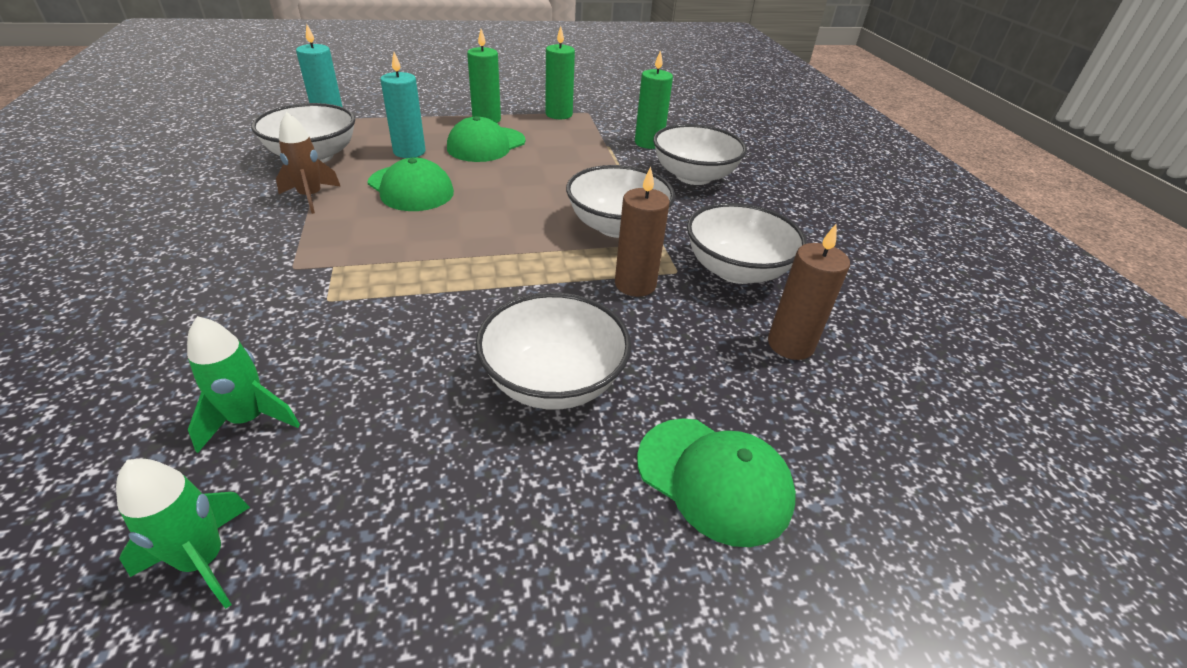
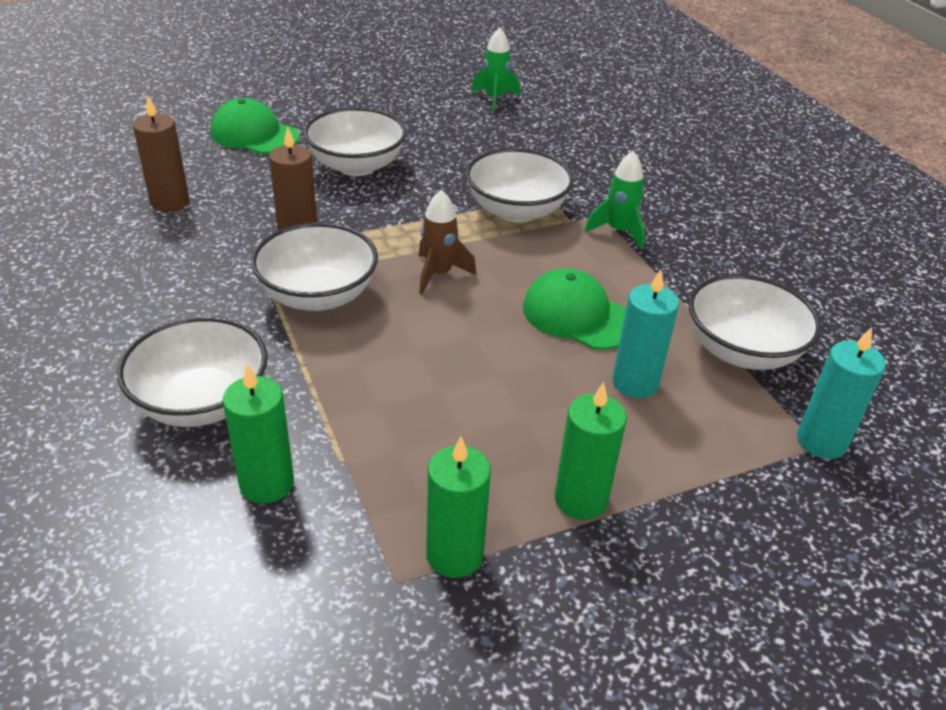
camera: 170 degrees right, 0 degrees up
green rocket [187,316,300,453] -> green rocket moved to [585,151,645,249]
brown rocket [276,112,341,214] -> brown rocket moved to [419,190,476,294]
green cap [447,116,526,162] -> none
white bowl [687,203,807,284] -> white bowl moved to [466,148,574,223]

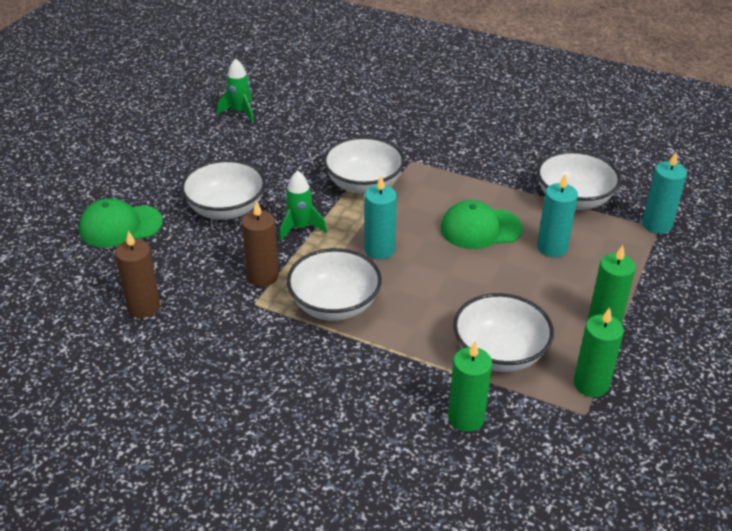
camera: 40 degrees left, 0 degrees up
white bowl [117,316,268,427] -> white bowl moved to [453,293,554,372]
brown rocket [419,190,476,294] -> turquoise candle [364,176,397,259]
green rocket [585,151,645,249] -> green rocket moved to [279,170,327,241]

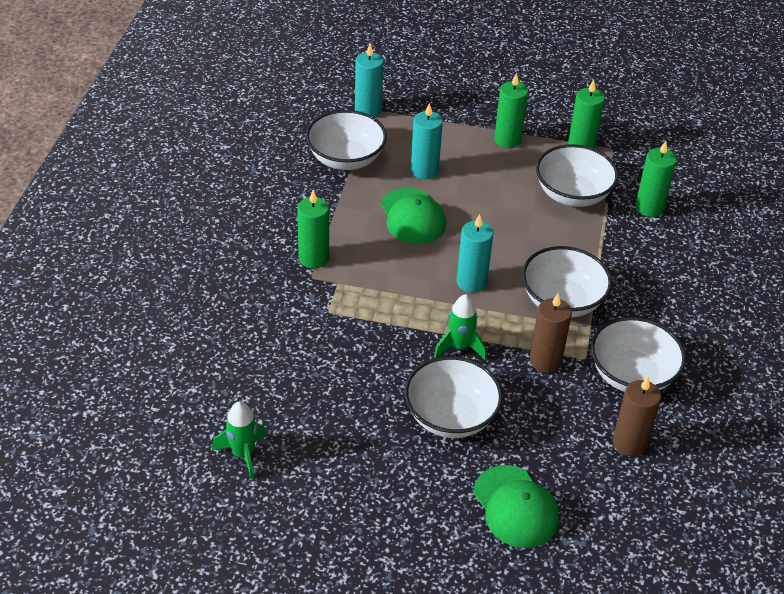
camera: 105 degrees left, 5 degrees up
white bowl [323,136,405,194] -> white bowl moved to [591,317,686,392]
none -> green candle [297,190,329,269]

